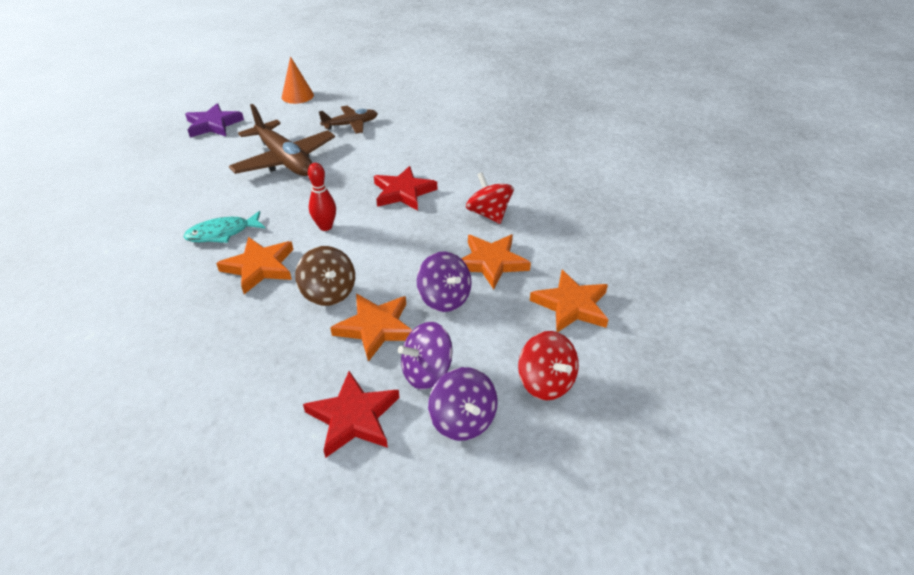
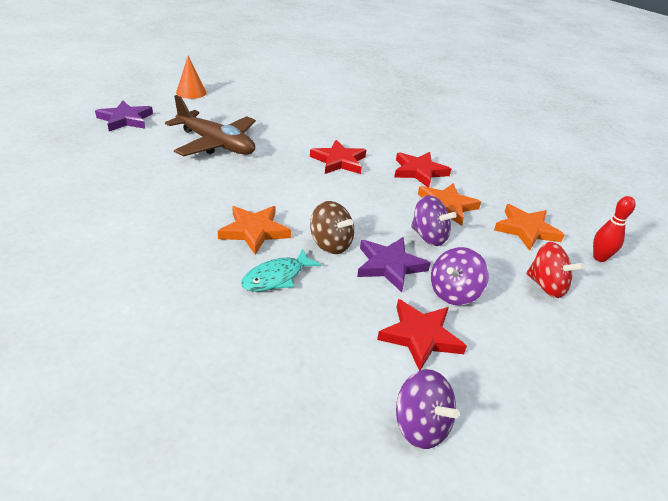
camera: 20 degrees left, 5 degrees down
turquoise fish [183,211,265,243] -> turquoise fish moved to [241,249,322,292]
red bowling pin [308,163,336,231] -> red bowling pin moved to [593,196,636,262]
brown plane [319,106,378,134] -> none
orange star [330,294,412,362] -> purple star [357,237,431,292]
purple spinning top [428,367,498,441] -> purple spinning top moved to [396,369,459,449]
red spinning top [466,172,514,224] -> red star [394,152,451,187]

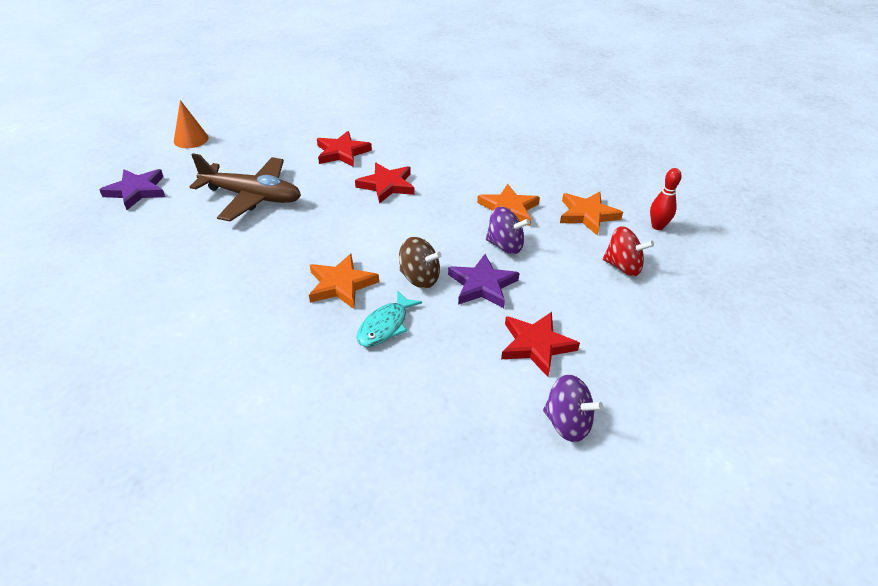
camera: 15 degrees left, 5 degrees up
red star [394,152,451,187] -> red star moved to [317,131,372,167]
purple spinning top [431,247,489,305] -> none

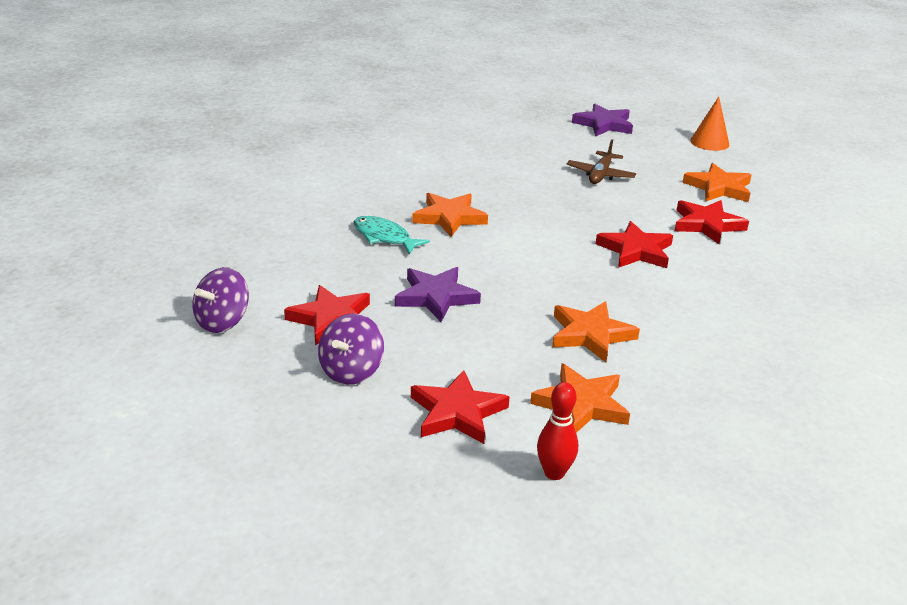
camera: 95 degrees right, 10 degrees down
brown plane [190,153,301,222] -> brown plane [567,139,636,184], size x0.57
brown spinning top [399,237,442,288] -> none
purple spinning top [486,207,530,254] -> purple spinning top moved to [318,313,384,385]
red spinning top [603,226,654,276] -> red star [411,370,509,444]
none -> orange star [682,163,751,202]

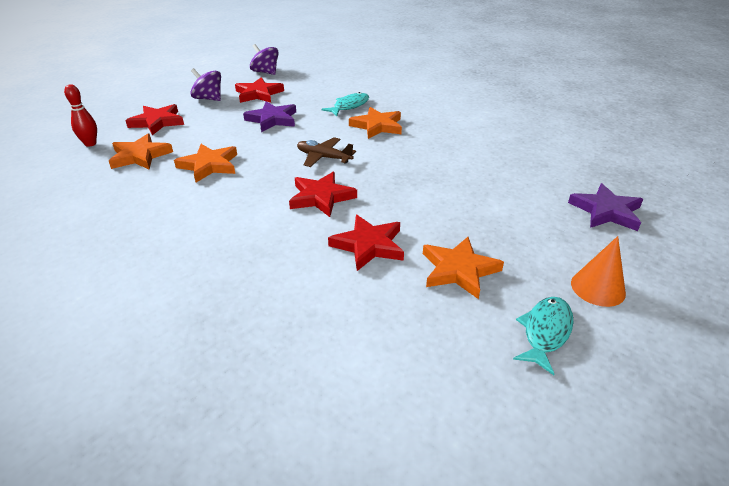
camera: 95 degrees right, 5 degrees up
brown plane [567,139,636,184] -> brown plane moved to [297,137,356,167]
none -> turquoise fish [513,297,574,375]

